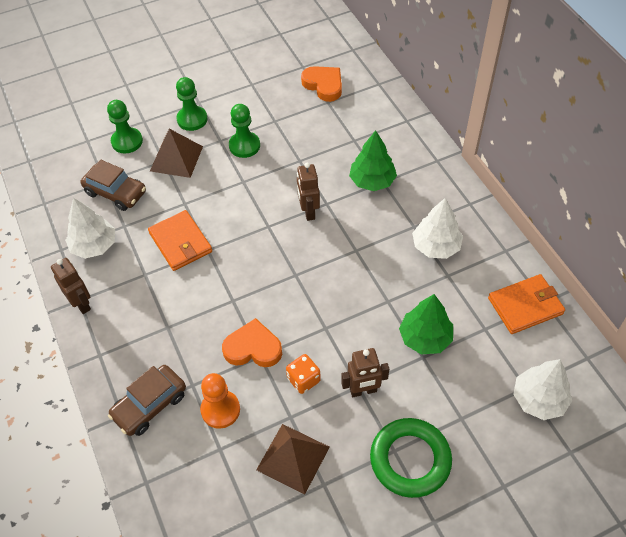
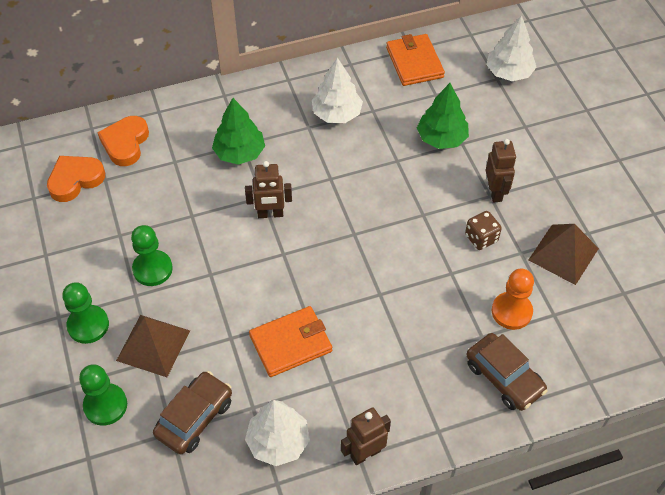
camera: 85 degrees left, 0 degrees up
orange heart [222,318,282,367] -> orange heart moved to [97,116,149,166]
orange dice [286,354,321,394] -> brown dice [465,211,502,250]
green ring [370,418,452,498] -> none

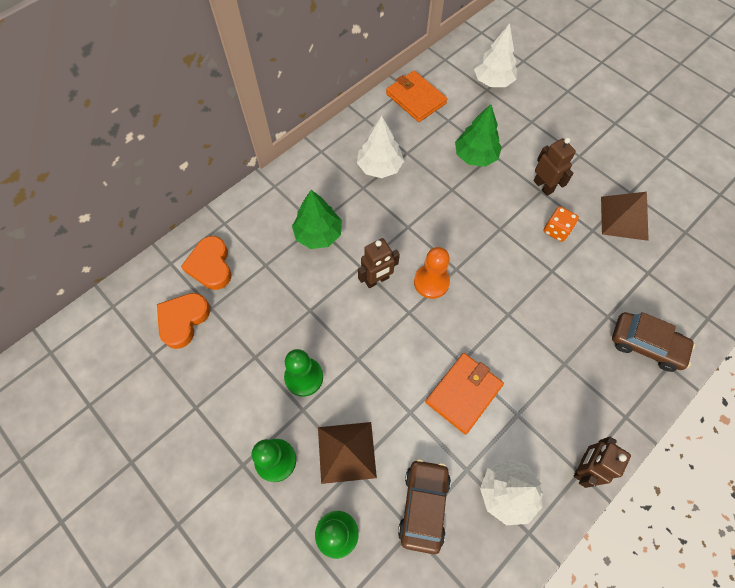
camera: 25 degrees left, 10 degrees up
brown dice [465,211,502,250] -> orange dice [544,206,579,242]
orange pawn [492,269,534,330] -> orange pawn moved to [414,247,450,299]

